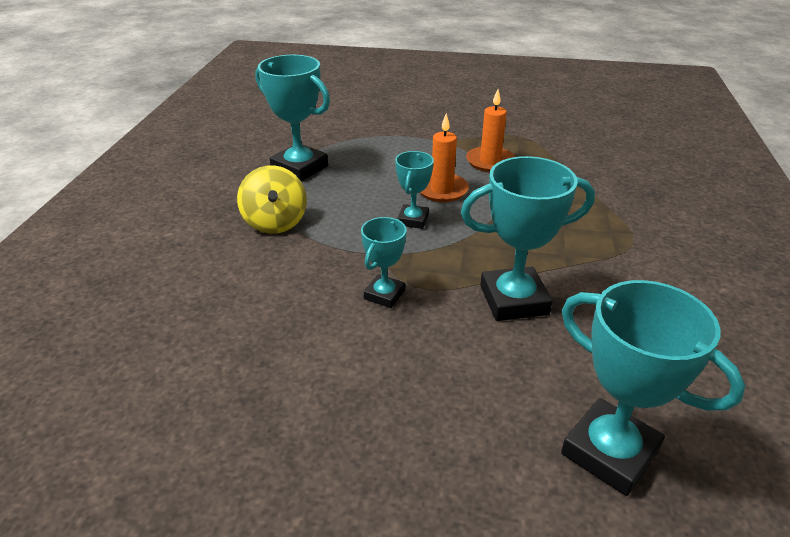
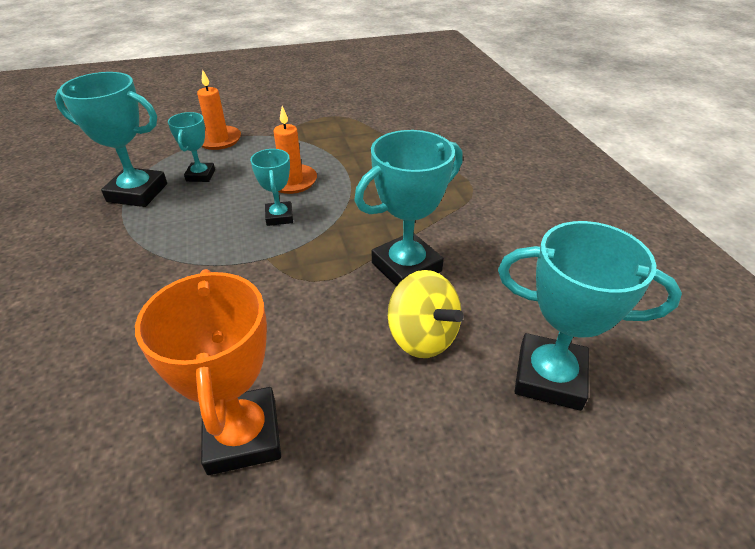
camera: 25 degrees left, 5 degrees up
yellow spinning top [237,165,307,234] -> yellow spinning top moved to [388,270,464,358]
turquoise trophy [361,217,407,308] -> turquoise trophy moved to [168,112,215,182]
orange candle [466,89,515,172] -> orange candle moved to [197,69,241,150]
none -> orange trophy [135,269,281,475]

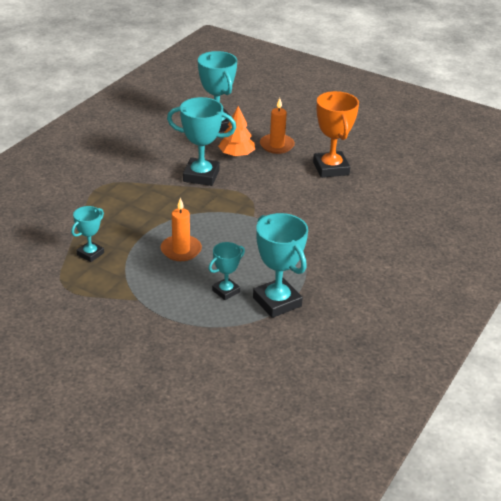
camera: 135 degrees left, 5 degrees down
orange trophy [135,269,281,475] -> orange trophy turned 45 degrees counterclockwise [313,91,359,178]
orange candle [197,69,241,150] -> orange candle moved to [260,98,295,154]
turquoise trophy [250,149,293,226] -> turquoise trophy moved to [71,206,104,262]
yellow spinning top [388,270,464,358] -> orange tree [218,106,255,157]

